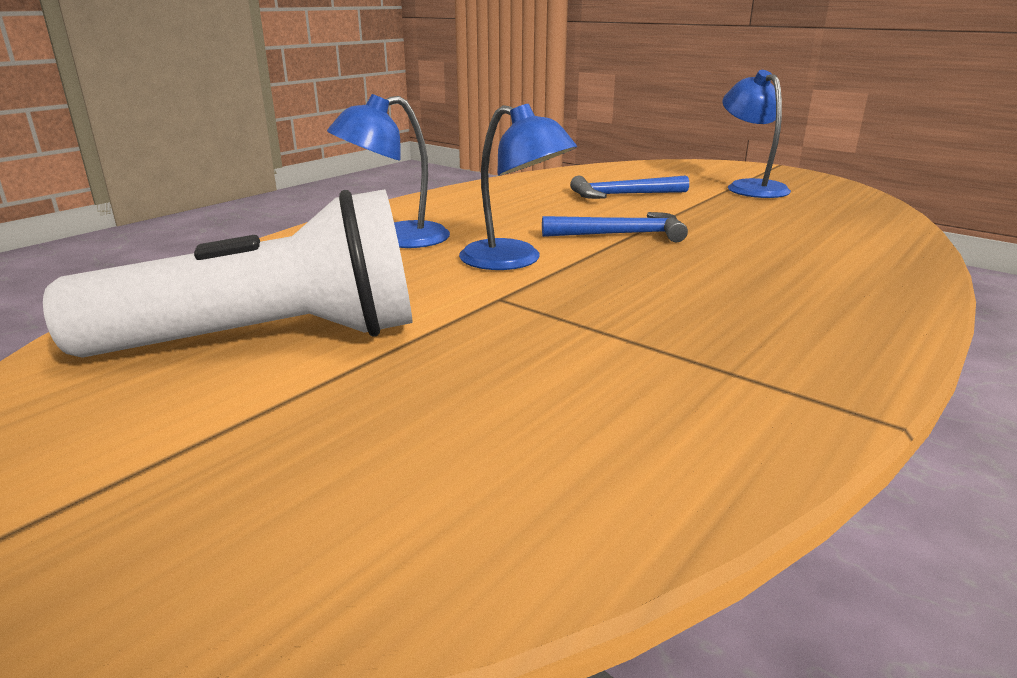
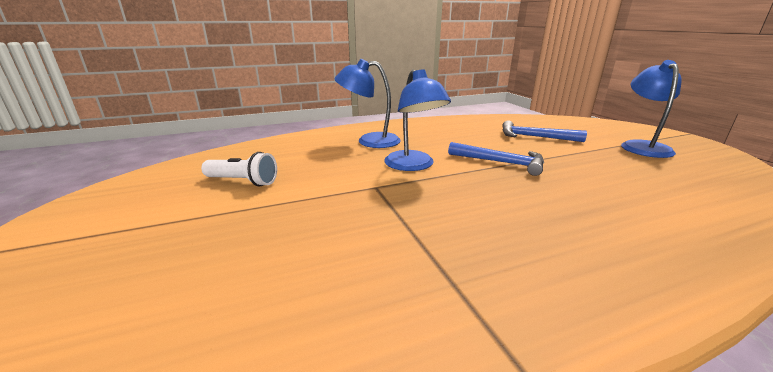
camera: 30 degrees right, 0 degrees up
white flashlight [43,189,412,358] -> white flashlight [201,152,277,187], size x0.44

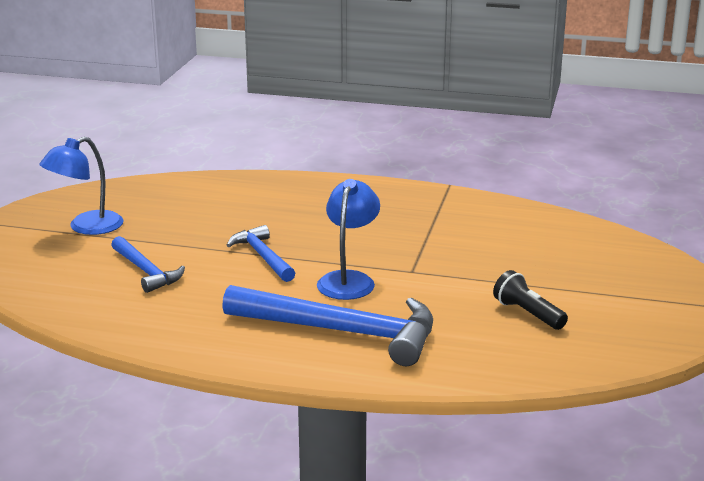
camera: 145 degrees left, 0 degrees up
white flashlight [201,152,277,187] -> black flashlight [493,270,568,330]
blue lamp [335,59,401,148] -> blue hammer [222,285,433,366]

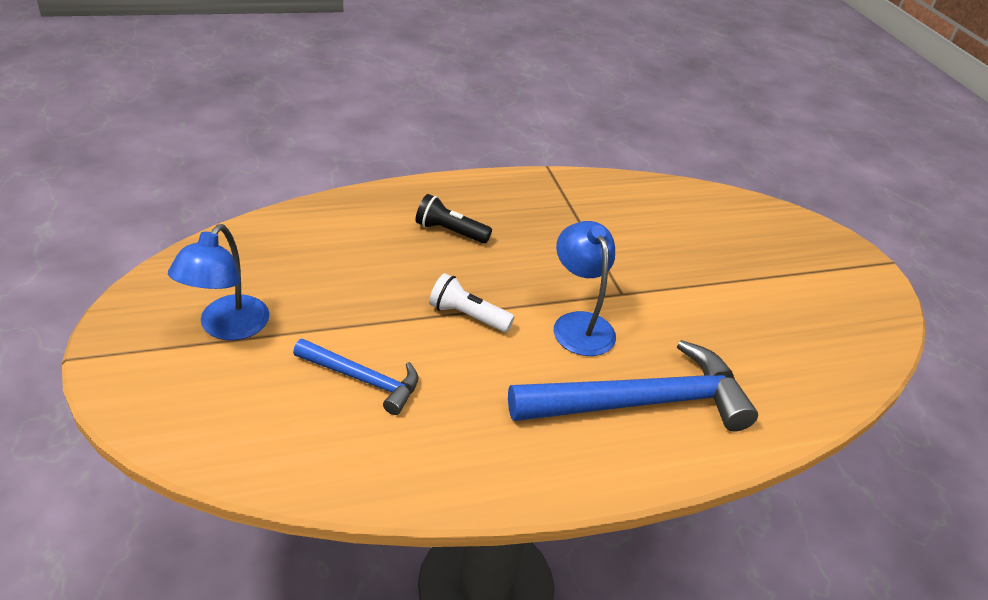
camera: 35 degrees left, 15 degrees up
blue hammer [227,225,295,282] -> white flashlight [429,273,515,332]
black flashlight [493,270,568,330] -> black flashlight moved to [416,194,492,244]

